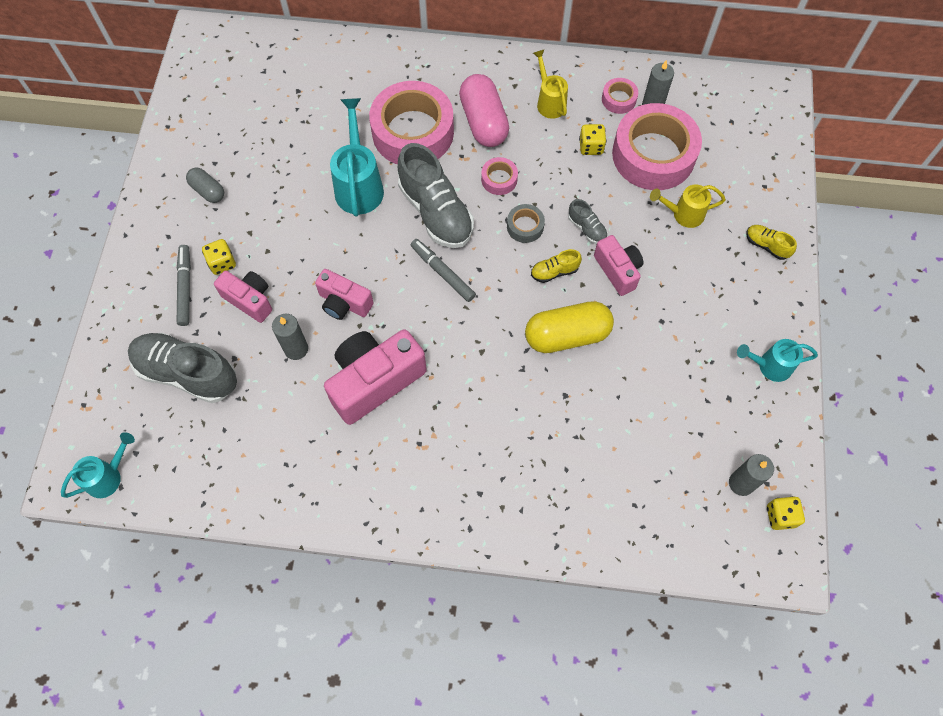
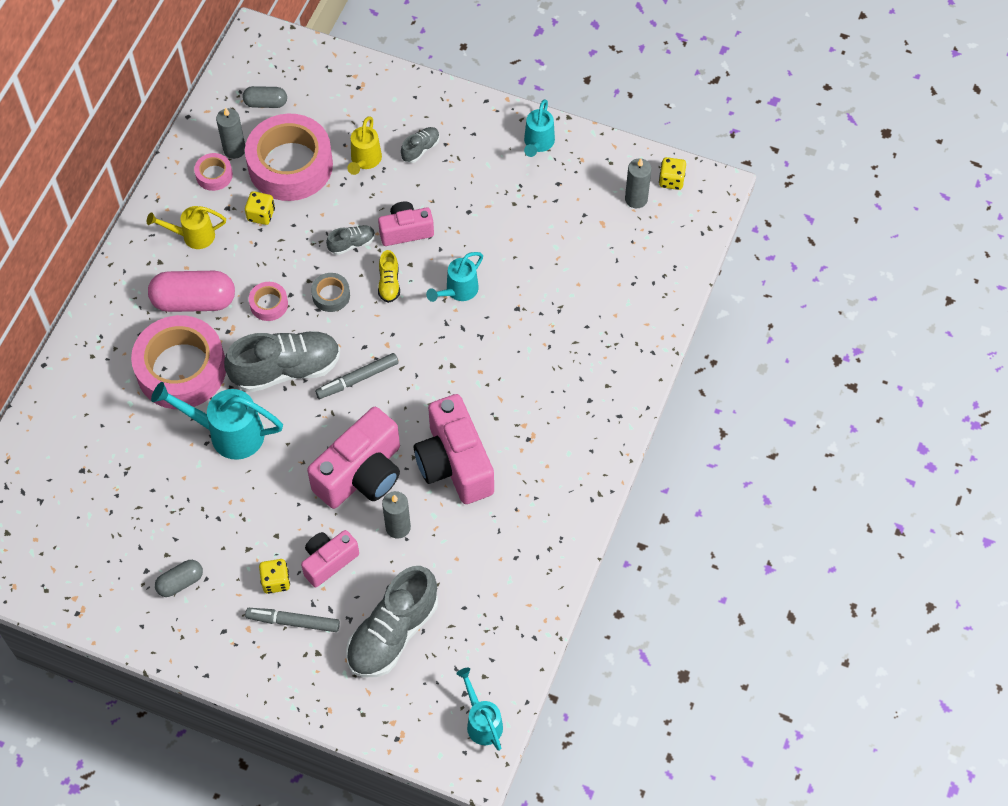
camera: 75 degrees left, 5 degrees down
pink camera [315,269,374,320] -> pink camera [307,407,400,509], size x1.72
yellow capsule [525,301,614,353] -> turquoise watering can [426,252,483,302]
yellow shoe [746,225,797,260] -> none
none -> grey capsule [243,86,287,108]
none -> grey shoe [401,127,440,163]

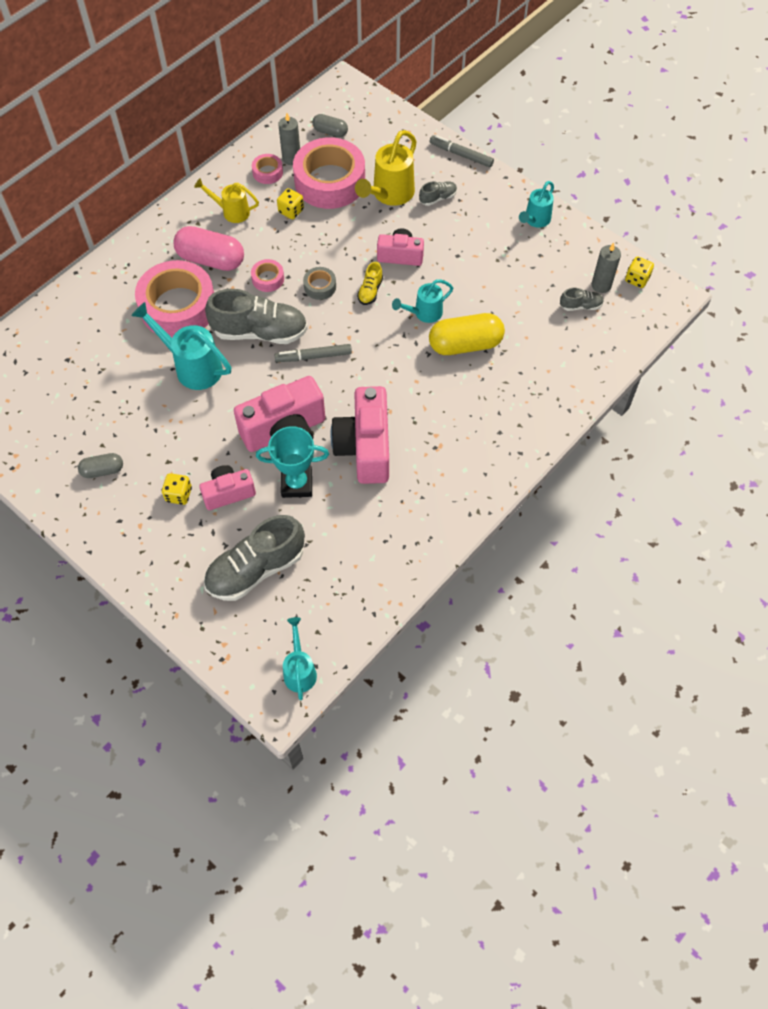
camera: 20 degrees right, 0 degrees up
grey marker [245,608,340,632] -> grey marker moved to [430,135,494,167]
grey shoe [326,225,375,255] -> grey shoe moved to [560,288,604,311]
yellow watering can [347,116,382,175] -> yellow watering can [355,130,417,206], size x1.60
grey candle [382,491,411,539] -> turquoise trophy [256,426,329,498]
none -> yellow capsule [429,313,505,355]

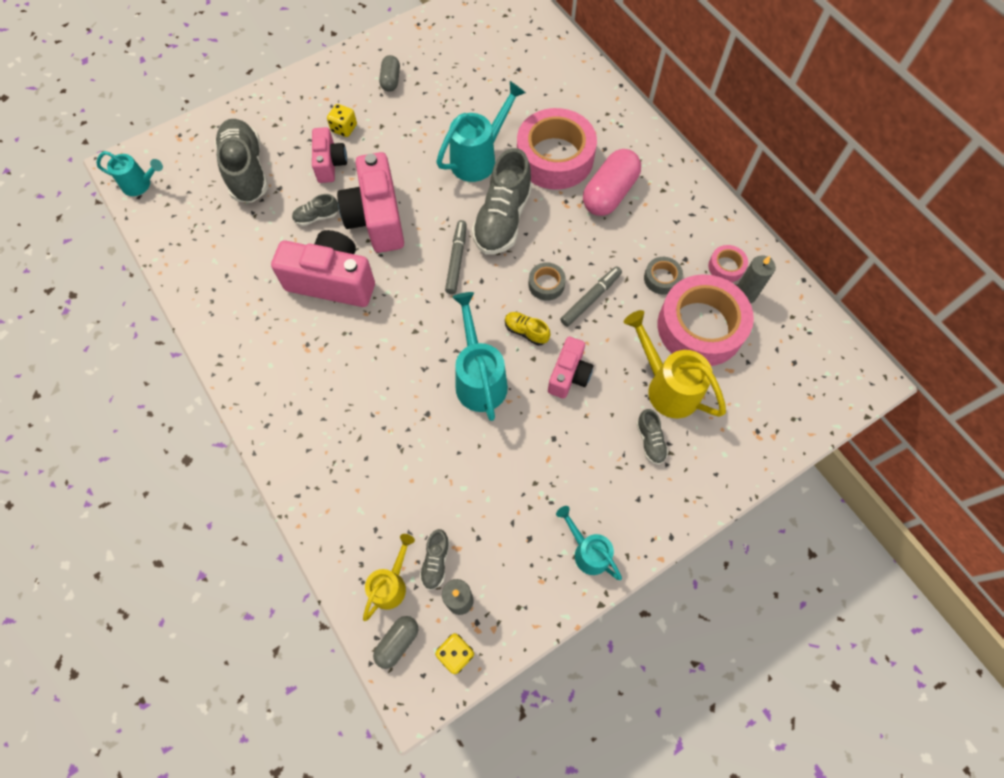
camera: 105 degrees right, 5 degrees up
yellow watering can [194,178,259,223] -> yellow watering can moved to [363,534,415,621]
pink tape [251,259,284,292] -> none
turquoise trophy [256,426,329,498] -> grey shoe [292,194,339,226]
yellow dice [277,188,304,219] -> grey tape [644,257,683,295]
grey capsule [312,114,348,137] -> grey capsule moved to [373,616,418,669]
turquoise watering can [392,279,453,323] -> turquoise watering can [452,292,508,421], size x1.60
yellow capsule [429,313,505,355] -> none
grey marker [430,135,494,167] -> grey marker moved to [560,266,622,327]

